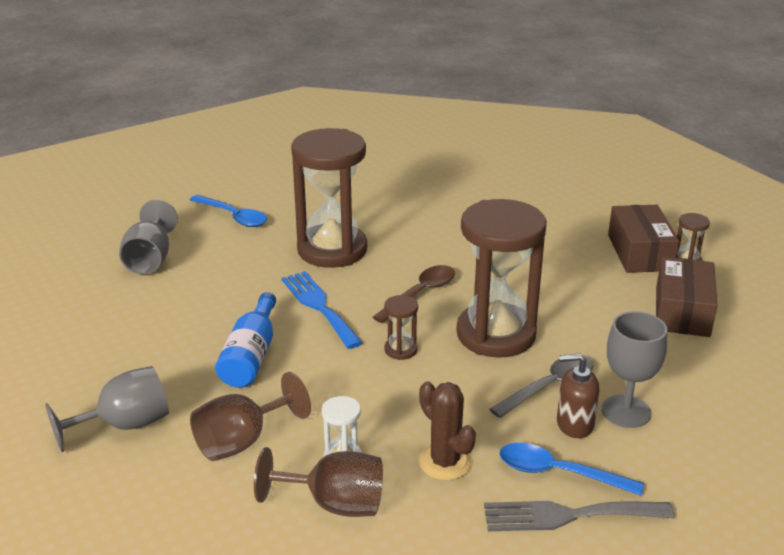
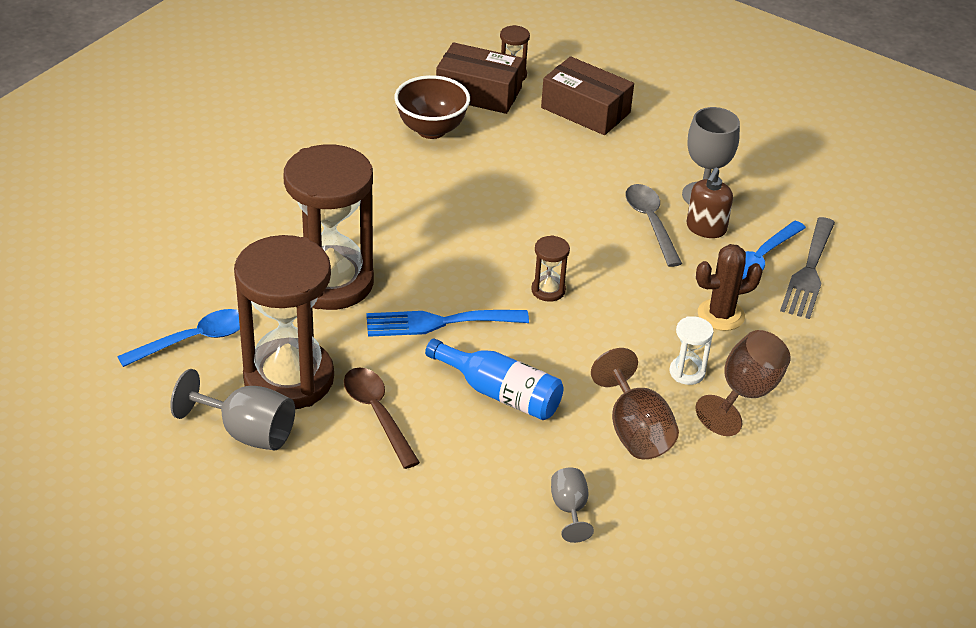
camera: 70 degrees left, 10 degrees up
grey goblet [45,366,169,452] -> grey goblet [551,467,594,543], size x0.60
brown spoon [373,265,455,323] -> brown spoon moved to [344,367,420,469]
brown hourglass [456,199,547,358] -> brown hourglass moved to [234,235,334,409]
none -> brown bowl [394,75,470,139]

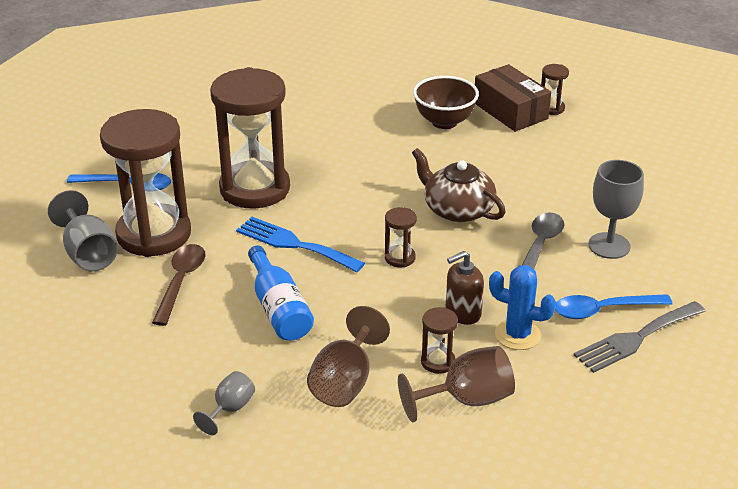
camera: 40 degrees right, 5 degrees down
brown box [541,56,634,135] -> none
white hourglass [669,316,713,385] -> brown hourglass [421,307,458,374]
brown soap dispenser [687,167,733,238] -> brown soap dispenser moved to [446,251,484,325]
brown cactus [696,244,763,331] -> blue cactus [489,265,556,350]
none -> brown teapot [412,148,506,222]

